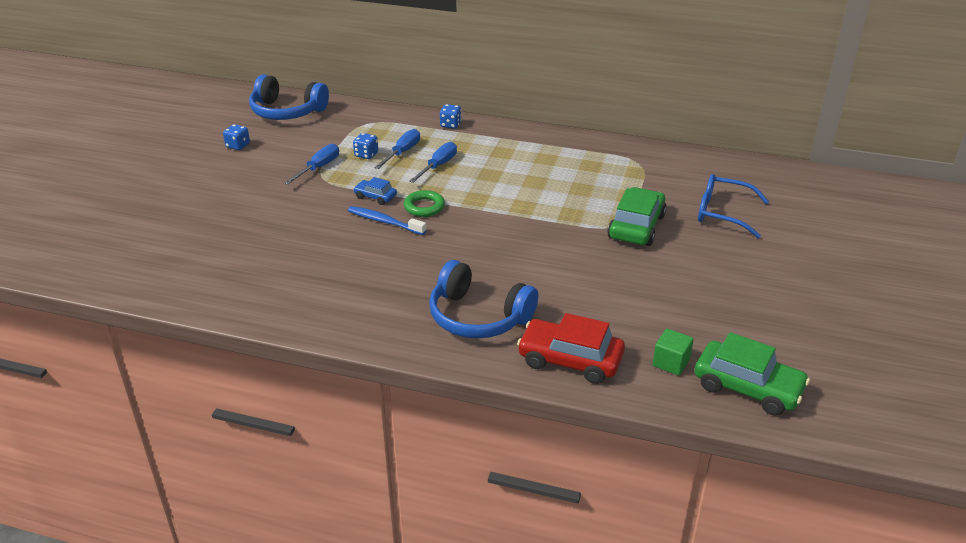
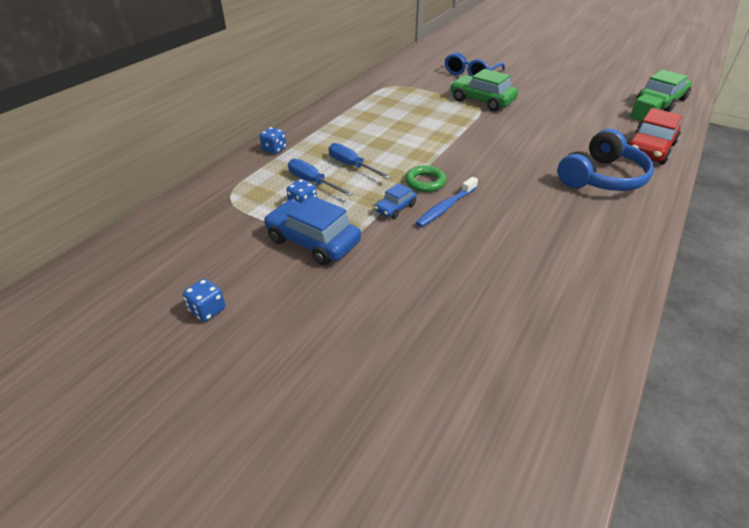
camera: 75 degrees left, 5 degrees up
blue headphones [249,74,329,120] -> none
blue screwdriver [284,144,339,185] -> blue car [264,196,361,265]

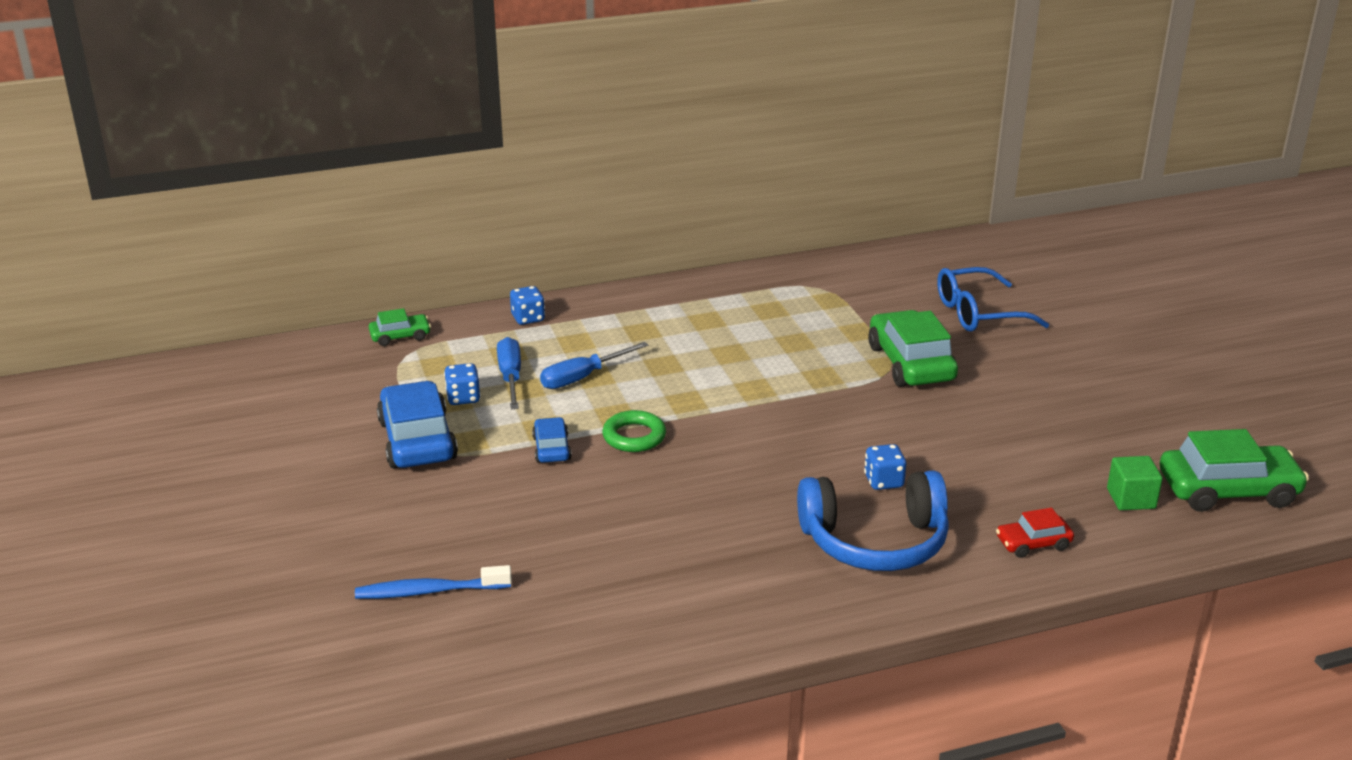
camera: 40 degrees right, 10 degrees down
blue dice [183,279,225,322] -> blue dice moved to [864,444,906,490]
blue screwdriver [329,143,391,179] -> blue screwdriver turned 120 degrees counterclockwise [540,342,649,389]
blue car [374,183,417,219] -> blue car turned 90 degrees clockwise [532,417,572,463]
blue toothbrush [415,177,478,227] -> blue toothbrush moved to [355,565,512,599]
red car [626,108,682,165] -> red car [996,508,1074,558], size x0.52
none -> green car [369,308,431,346]

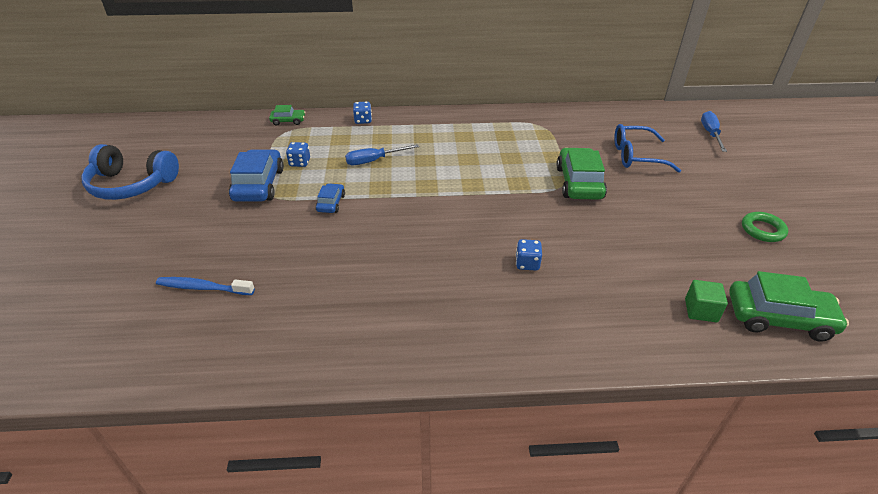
camera: 15 degrees right, 10 degrees up
blue screwdriver [497,337,521,409] -> blue screwdriver moved to [701,111,727,152]
green ring [602,410,666,452] -> green ring moved to [742,212,788,242]
blue headphones [797,470,949,571] -> blue headphones moved to [81,144,179,200]
red car [996,508,1074,558] -> none

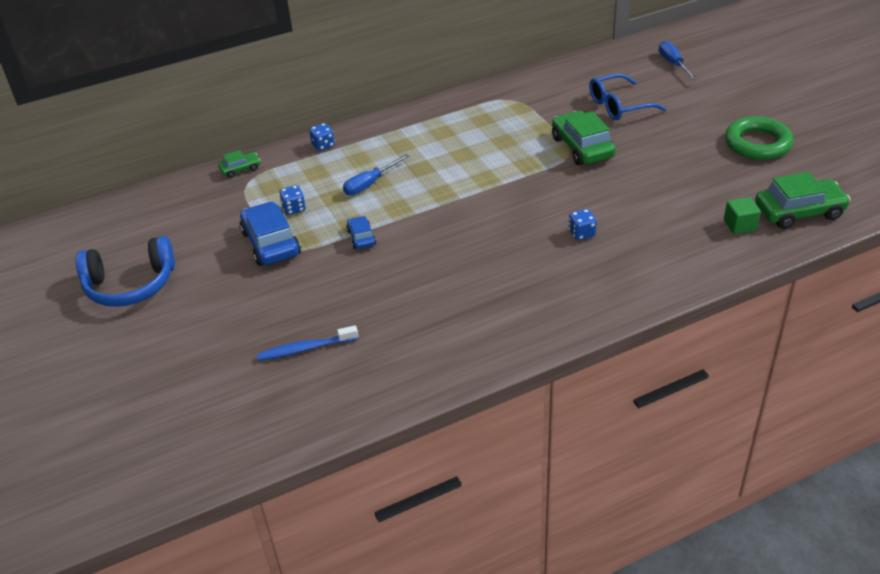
camera: 20 degrees left, 0 degrees up
green ring [742,212,788,242] -> green ring [725,116,793,160], size x1.67

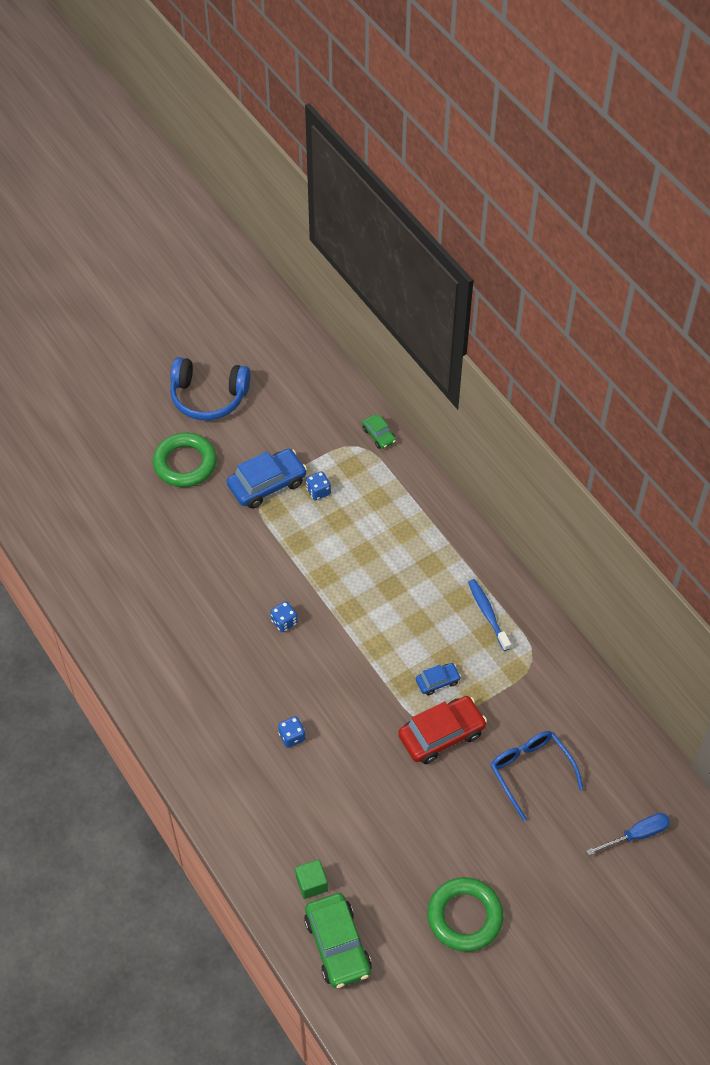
camera: 80 degrees right, 15 degrees up
blue headphones [76,236,175,307] -> blue headphones turned 60 degrees counterclockwise [170,357,250,421]
blue toothbrush [257,325,358,361] -> blue toothbrush moved to [468,579,511,651]
blue dice [309,123,335,151] -> blue dice moved to [270,601,298,632]
blue screwdriver [343,154,409,195] -> none
blue car [346,216,376,249] -> blue car moved to [416,663,461,695]
green car [552,111,616,165] -> red car [398,696,487,764]
none -> green ring [153,433,217,487]

